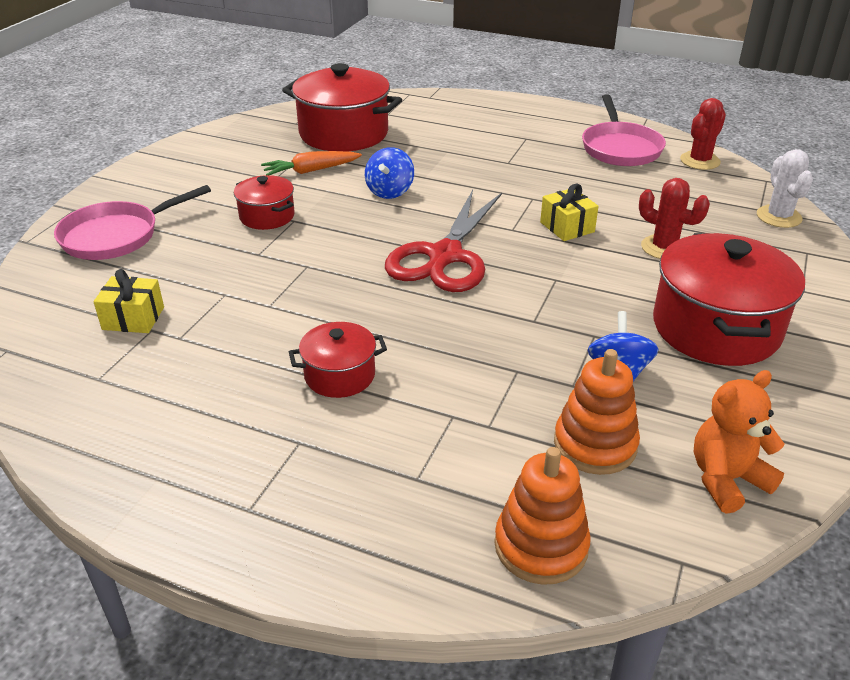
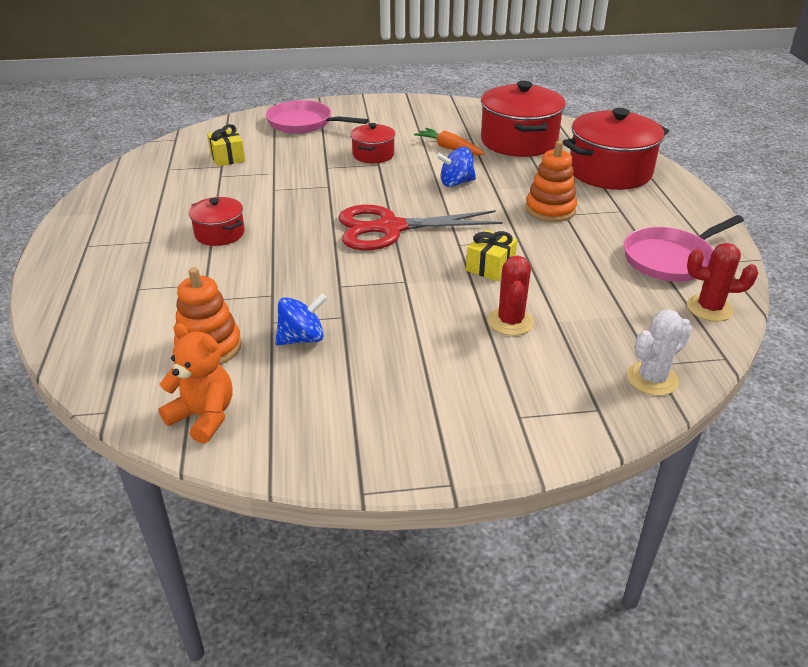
camera: 60 degrees right, 0 degrees up
orange stacking toy [494,447,591,585] -> orange stacking toy moved to [525,141,577,222]
red pot [653,233,805,366] -> red pot moved to [563,108,669,190]

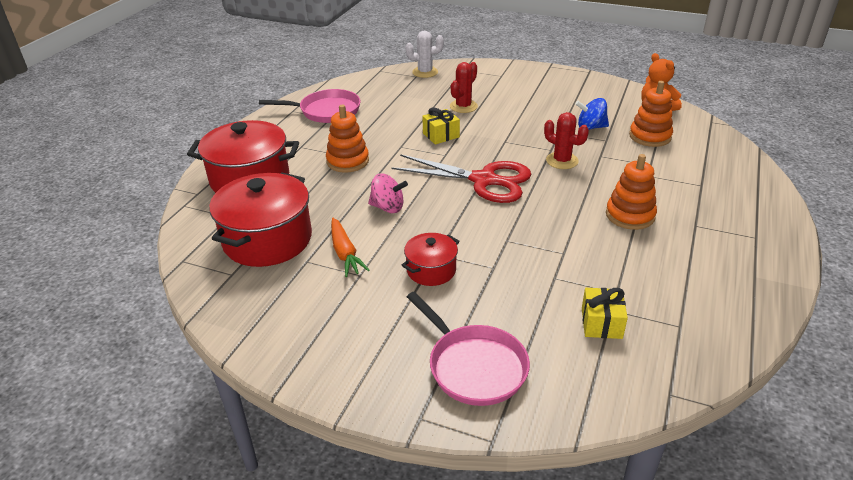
camera: 150 degrees left, 0 degrees up
red pot [189,197,245,246] -> orange stacking toy [606,154,657,230]
blue spinning top [436,147,476,187] -> pink spinning top [368,173,408,213]
red cactus [687,243,758,322] -> red cactus moved to [544,112,589,169]

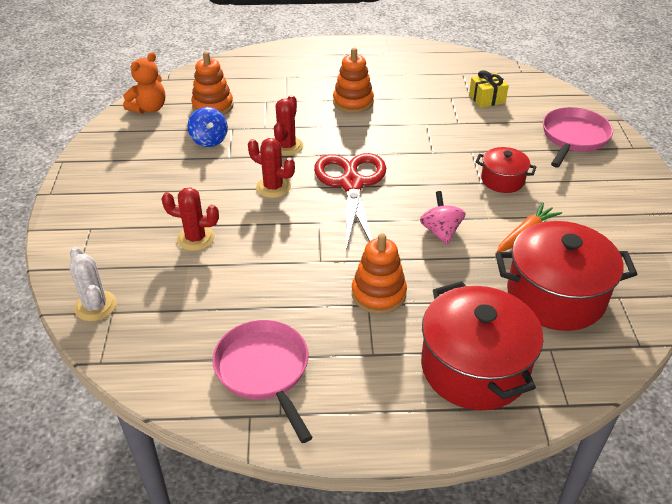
camera: 115 degrees left, 5 degrees up
yellow gift [422,108,460,145] -> none
none -> red cactus [248,138,295,198]

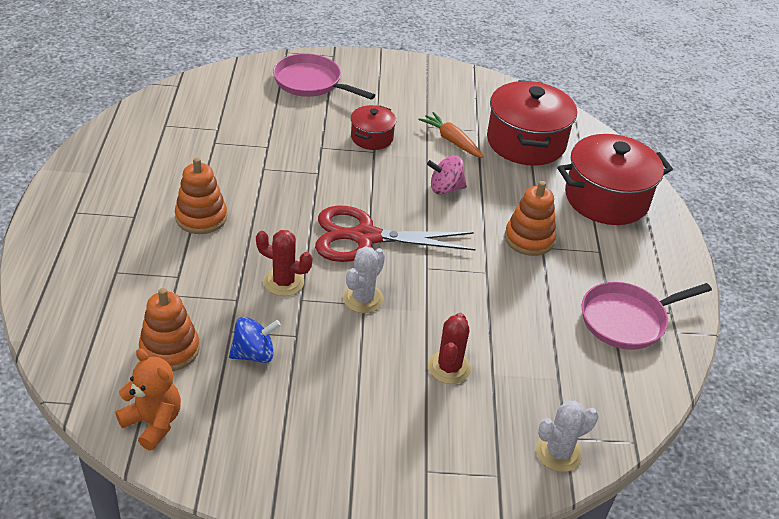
camera: 90 degrees left, 0 degrees up
red cactus [248,138,295,198] -> white cactus [343,247,385,313]
yellow gift [469,70,509,108] -> none

